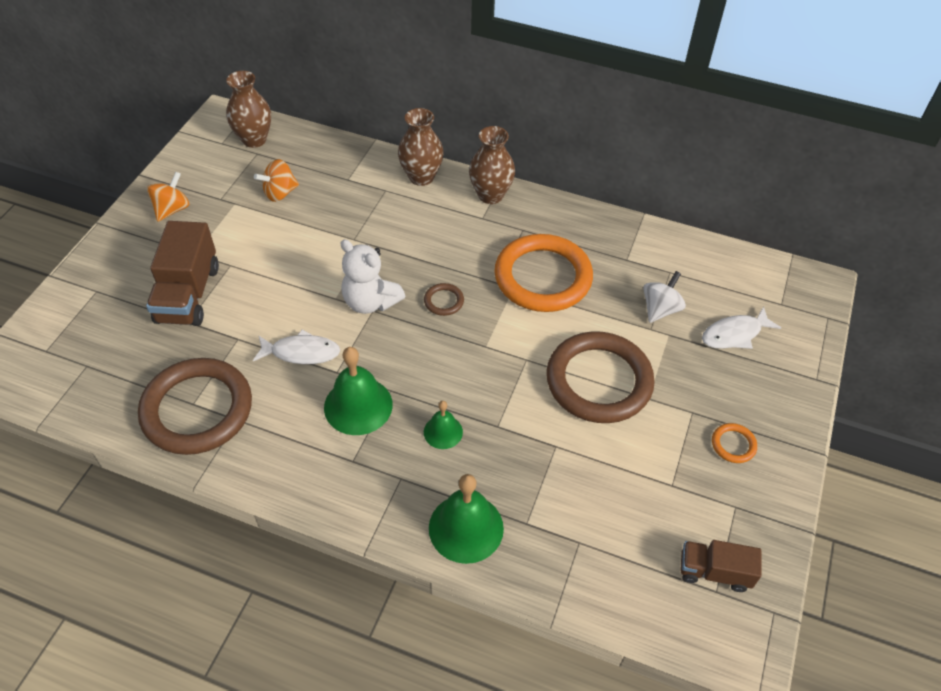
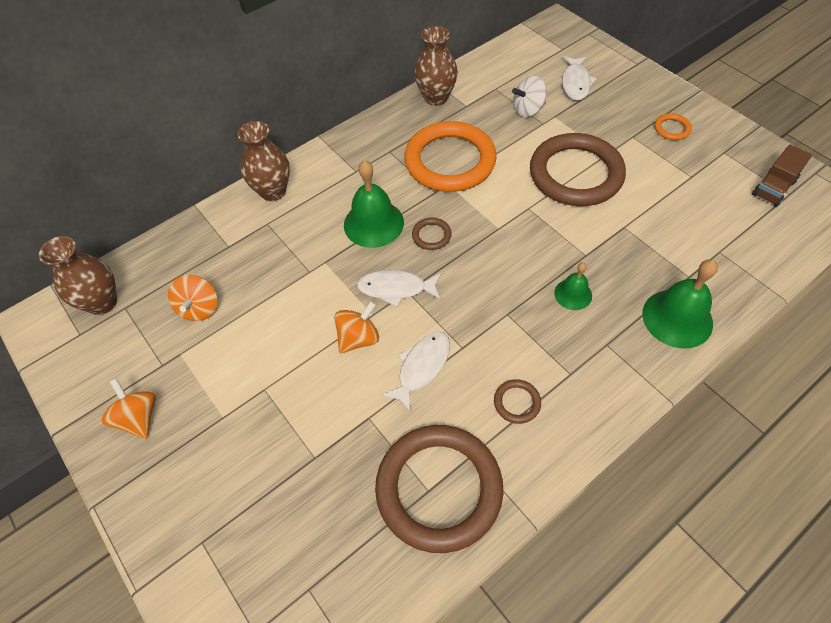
camera: 55 degrees left, 5 degrees up
brown truck [146,221,219,326] -> none
green bell [324,347,393,435] -> green bell moved to [344,160,404,248]
white teddy bear [340,239,405,314] -> white fish [357,270,441,307]
brown vase [469,126,515,204] -> brown vase moved to [414,26,458,106]
white spinning top [643,271,686,323] -> white spinning top turned 90 degrees counterclockwise [512,76,547,117]
none -> orange spinning top [334,301,379,353]
none -> brown ring [494,379,541,424]

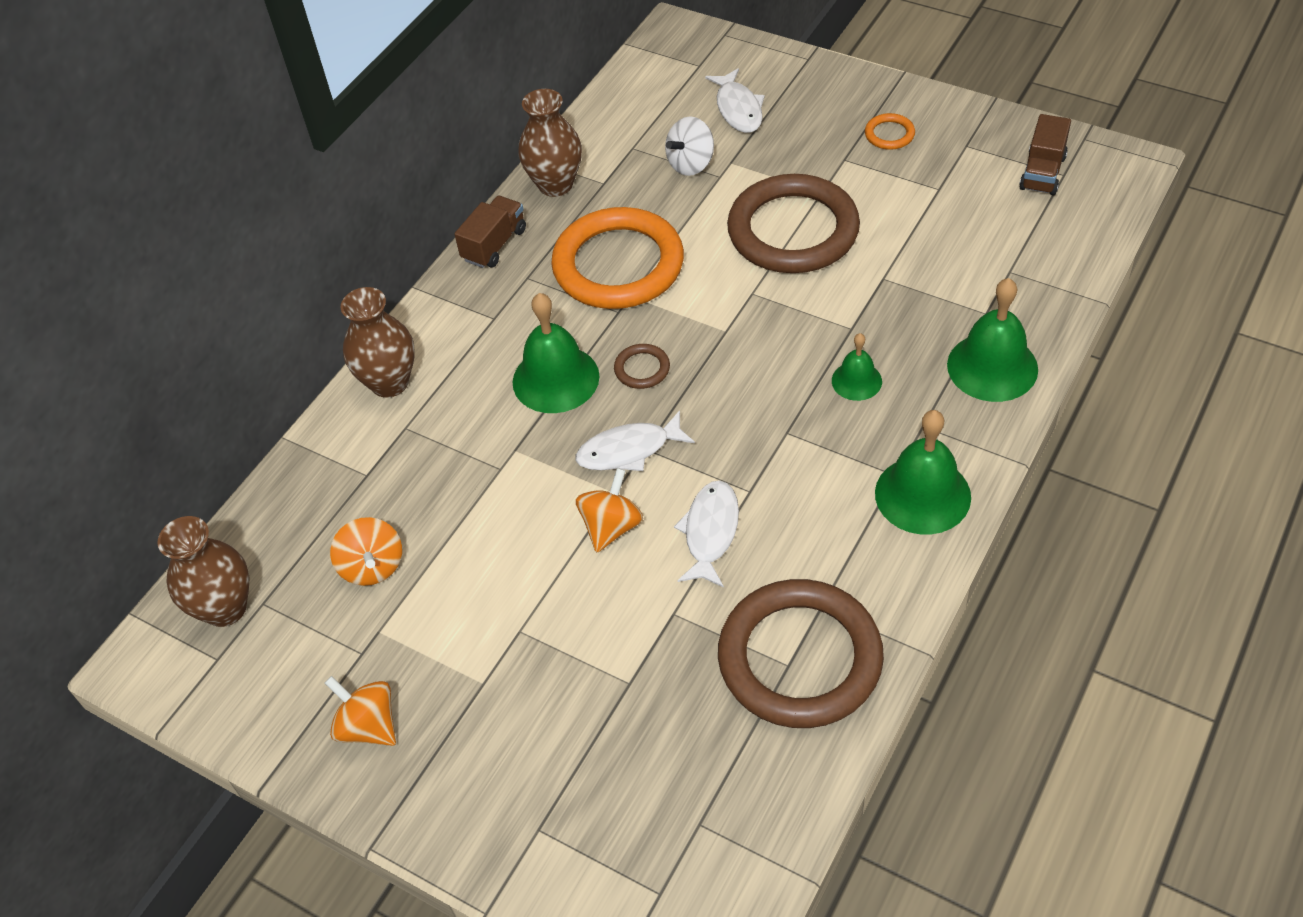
camera: 20 degrees left, 5 degrees down
brown ring [494,379,541,424] -> none
none -> brown truck [454,196,526,268]
none -> green bell [875,410,971,534]

